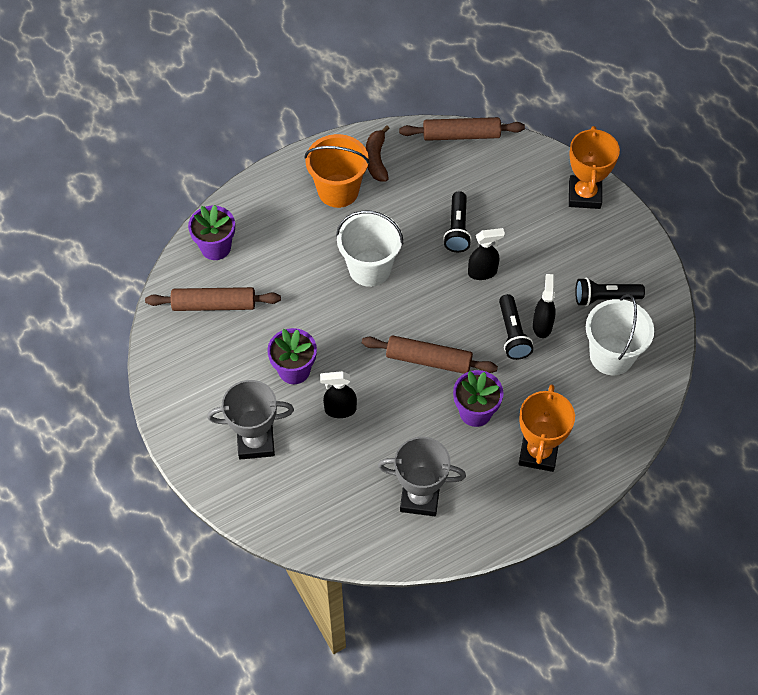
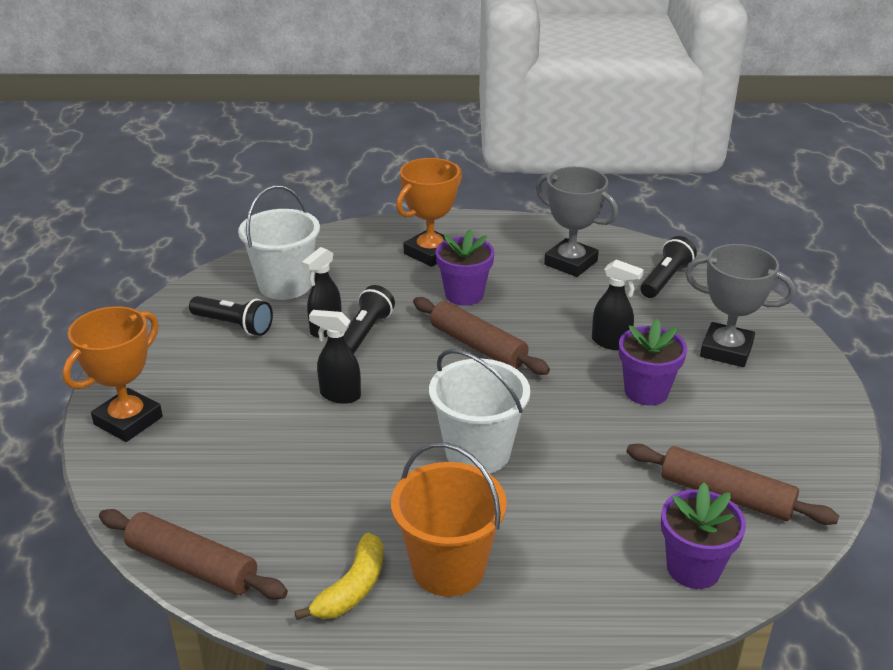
camera: 150 degrees left, 25 degrees down
brown banana [366,125,390,181] -> yellow banana [295,533,384,620]
black flashlight [443,191,472,252] -> black flashlight moved to [640,236,697,298]

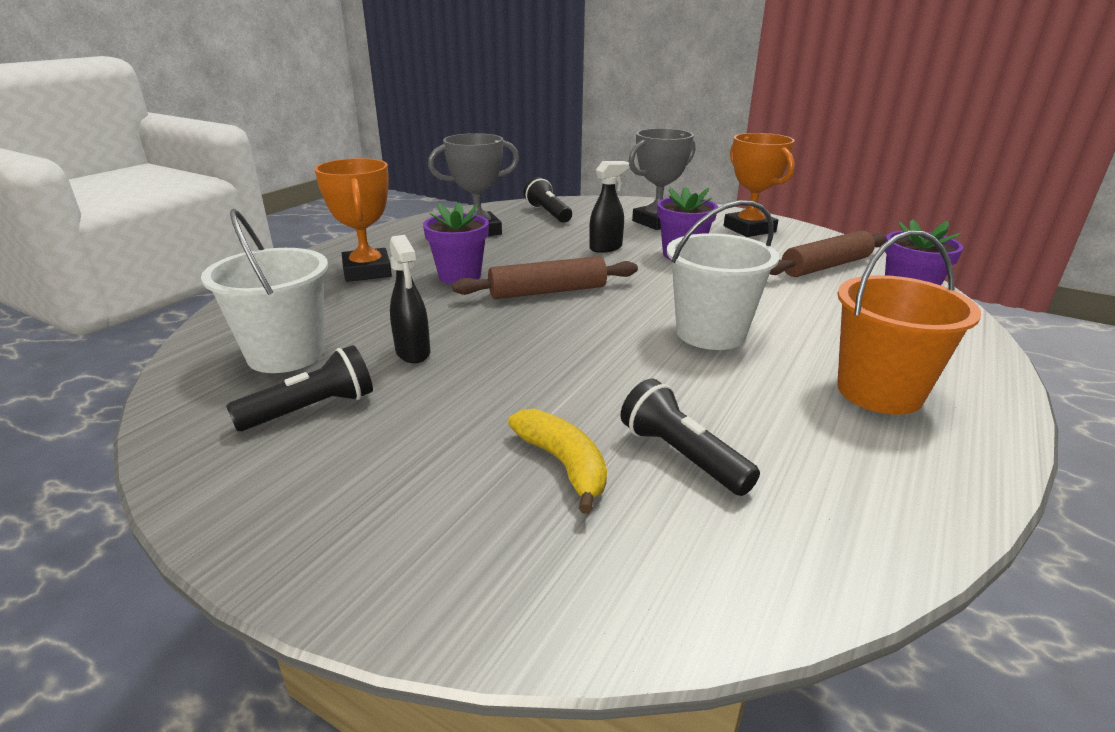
camera: 60 degrees left, 5 degrees down
orange trophy [62,306,163,442] -> orange trophy moved to [724,133,795,237]
brown rolling pin [99,509,288,600] -> none
yellow banana [295,533,384,620] -> yellow banana moved to [508,409,607,514]
black spray bottle [309,310,361,404] -> none
black flashlight [344,285,395,354] -> black flashlight moved to [620,379,760,496]

